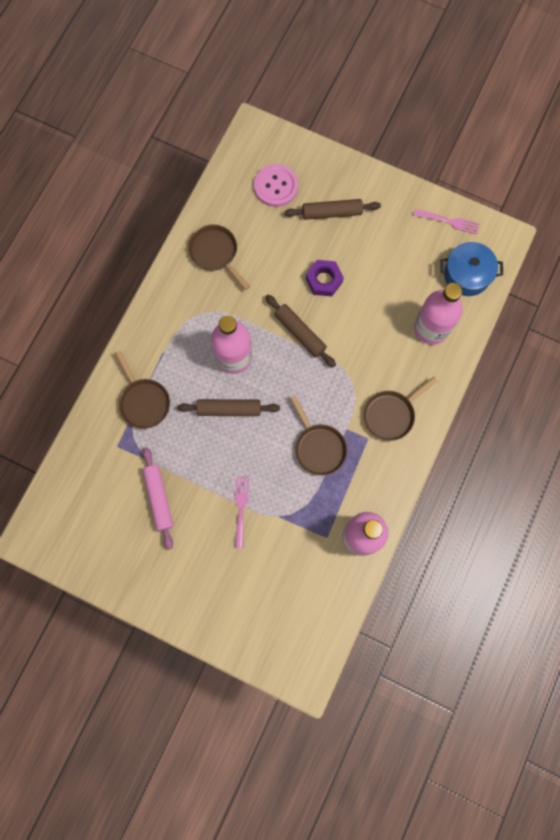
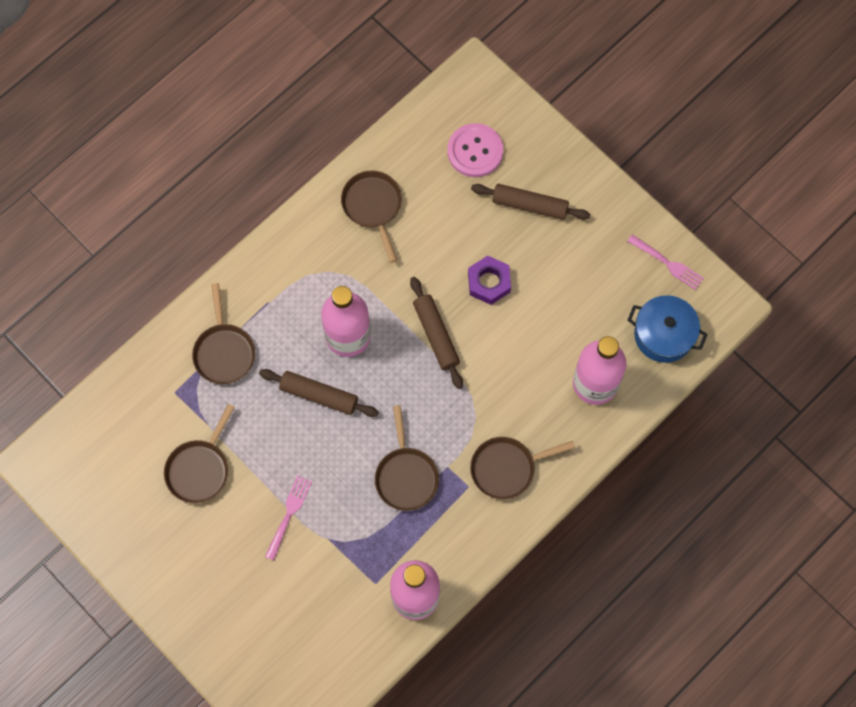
camera: 20 degrees right, 5 degrees down
pink rolling pin [142,447,173,550] -> brown pan [164,404,235,503]

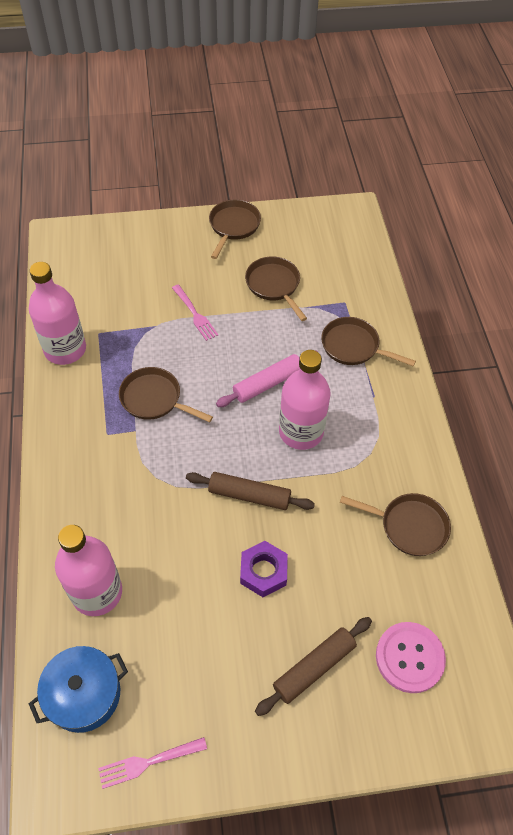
camera: 125 degrees right, 15 degrees down
brown rolling pin [259,369,379,417] -> pink rolling pin [216,350,318,407]
brown pan [470,437,575,500] -> brown pan moved to [209,200,261,259]

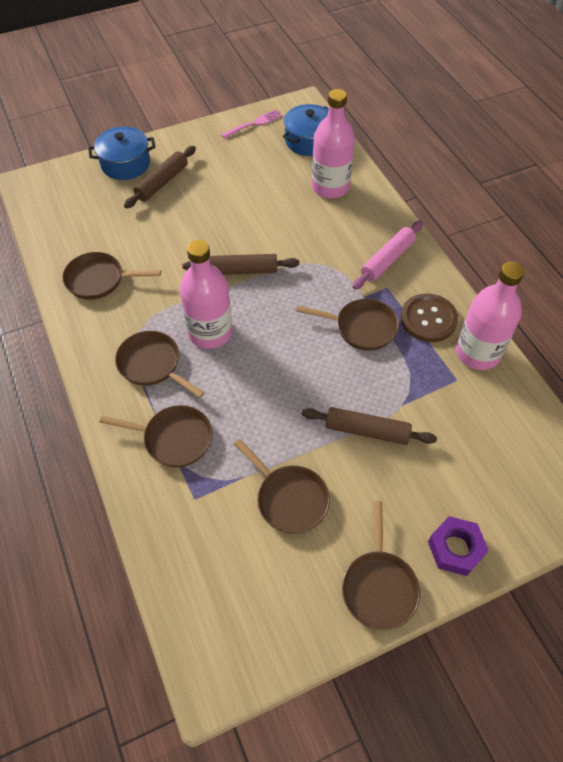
camera: 165 degrees right, 0 degrees up
pink fork [172,284,218,341] -> brown rolling pin [302,407,437,445]
pink rolling pin [216,350,318,407] -> pink rolling pin moved to [352,221,423,290]
purple nut [240,541,288,597] -> purple nut moved to [428,516,489,576]
pink button [376,622,446,693] -> none
none -> blue pot [88,127,156,180]
none -> brown pan [115,331,205,398]
none -> brown button [400,293,458,342]

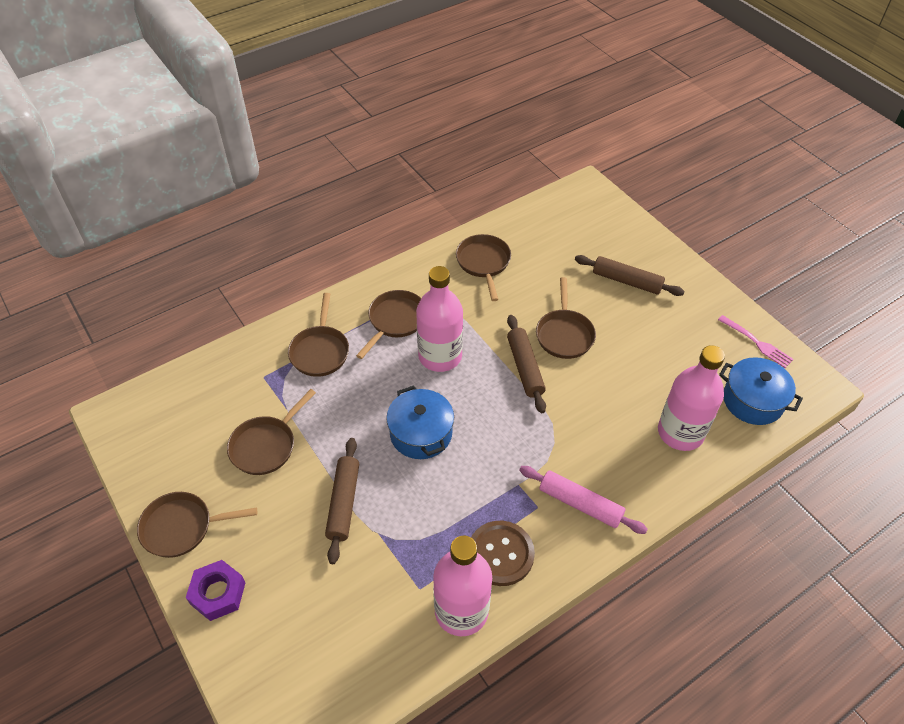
camera: 80 degrees right, 5 degrees down
blue pot [88,127,156,180] -> blue pot moved to [386,385,454,459]
brown pan [296,299,399,351] -> brown pan moved to [536,277,596,359]

